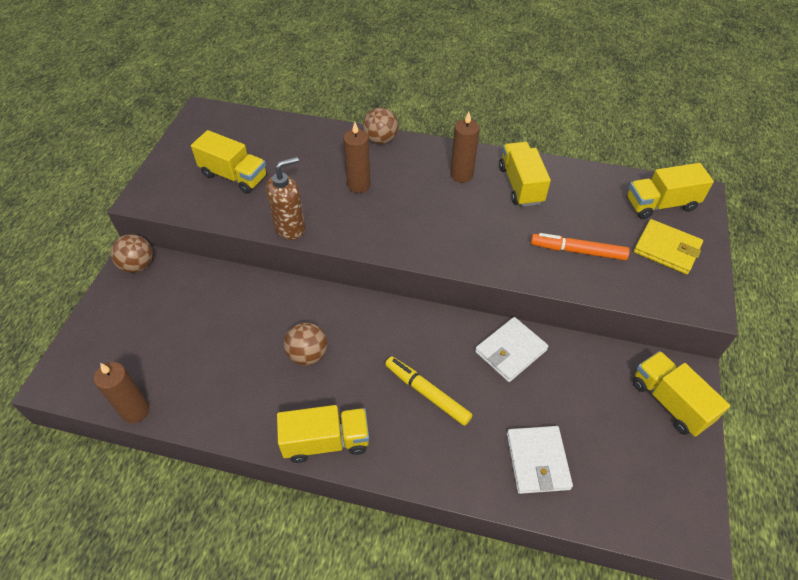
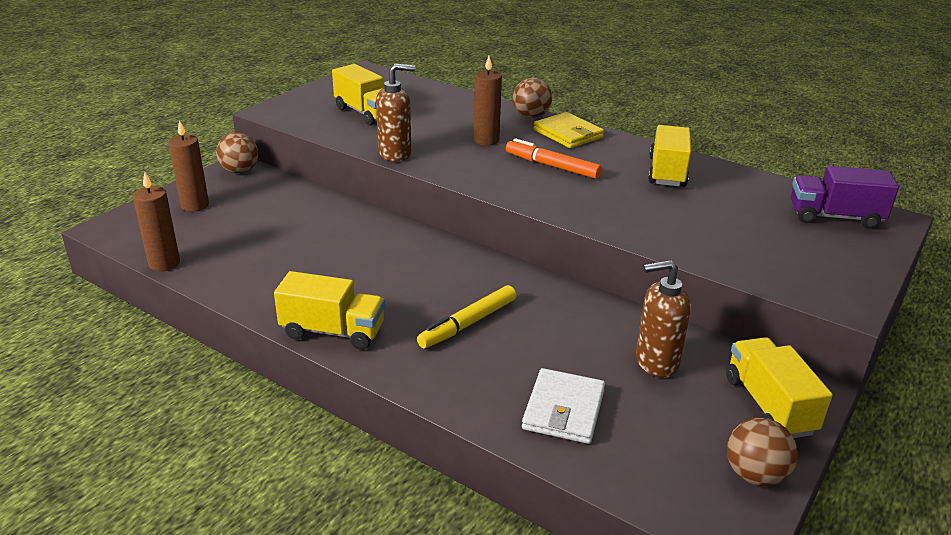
camera: 20 degrees right, 20 degrees down
brown ball [284,322,327,366] -> brown ball moved to [727,418,798,486]
yellow marker [385,356,473,426] -> yellow marker turned 105 degrees counterclockwise [417,285,516,349]
brown candle [450,112,480,183] -> brown candle moved to [168,120,209,212]
white wallet [475,317,549,382] -> none
orange marker [531,233,630,260] -> orange marker moved to [506,138,602,179]
yellow truck [627,163,714,219] -> purple truck [791,166,899,229]
yellow wallet [634,219,703,274] -> yellow wallet moved to [533,112,604,148]
none -> brown soap dispenser [636,260,691,378]

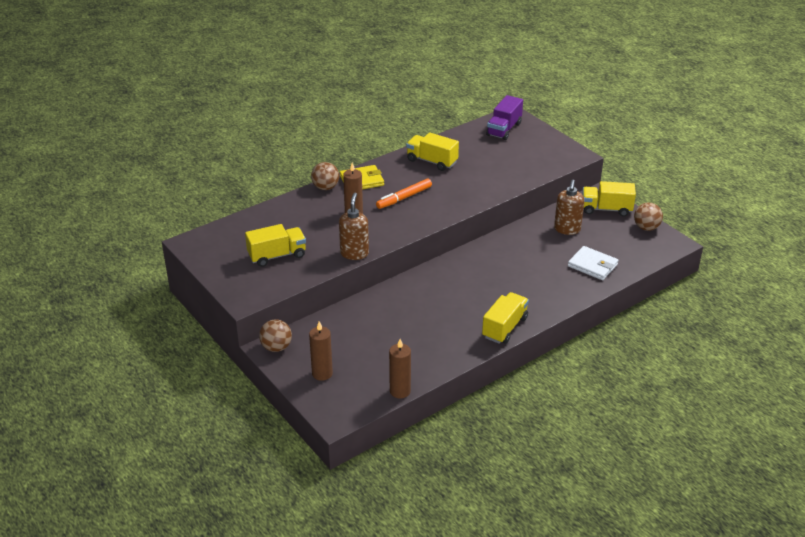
camera: 70 degrees left, 5 degrees up
yellow marker [417,285,516,349] -> none

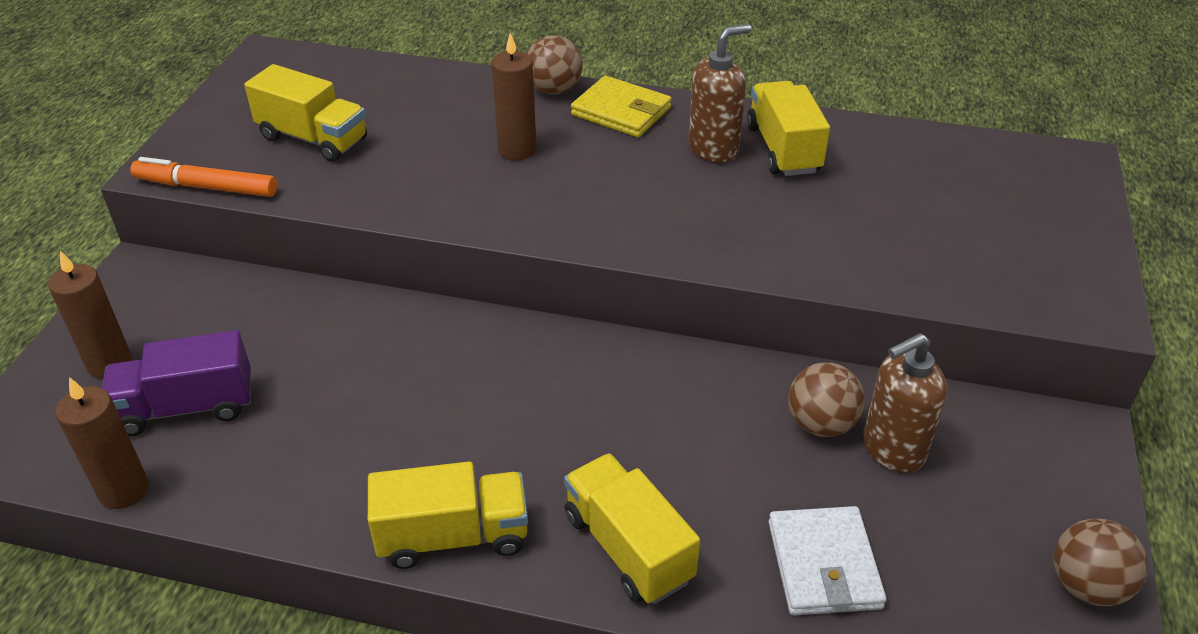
camera: 50 degrees right, 5 degrees up
brown ball [259,319,292,352] -> brown ball moved to [789,362,865,437]
brown soap dispenser [339,193,369,260] -> brown soap dispenser moved to [688,24,752,163]
orange marker [376,178,432,209] -> orange marker moved to [130,157,277,197]
purple truck [486,95,523,140] -> purple truck moved to [102,330,251,436]
yellow truck [582,181,636,217] -> yellow truck moved to [564,453,700,604]

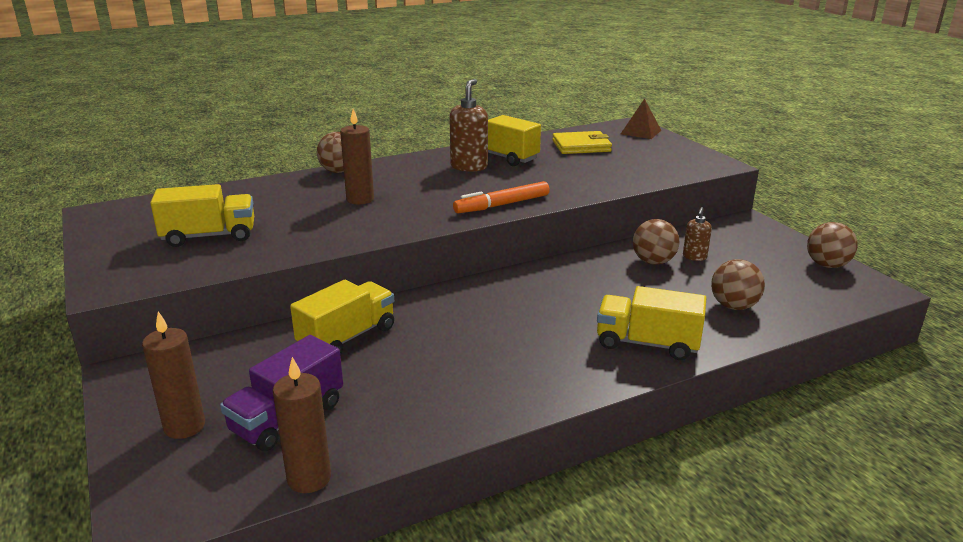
camera: 40 degrees left, 15 degrees down
orange marker [130,157,277,197] -> orange marker moved to [453,181,550,213]
yellow truck [368,462,528,569] -> yellow truck moved to [290,280,394,355]
yellow wallet [571,76,671,137] -> yellow wallet moved to [552,131,612,154]
white wallet [768,506,887,615] -> brown ball [711,259,765,310]
brown soap dispenser [863,333,948,473] -> brown soap dispenser [683,207,712,261], size x0.57
none -> brown pyramid [621,99,661,139]

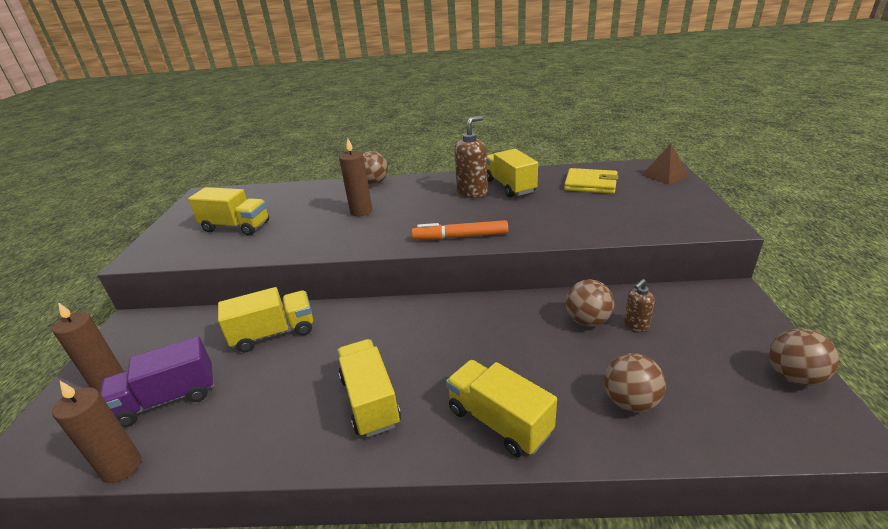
camera: 30 degrees right, 5 degrees up
none -> yellow truck [337,339,401,437]

